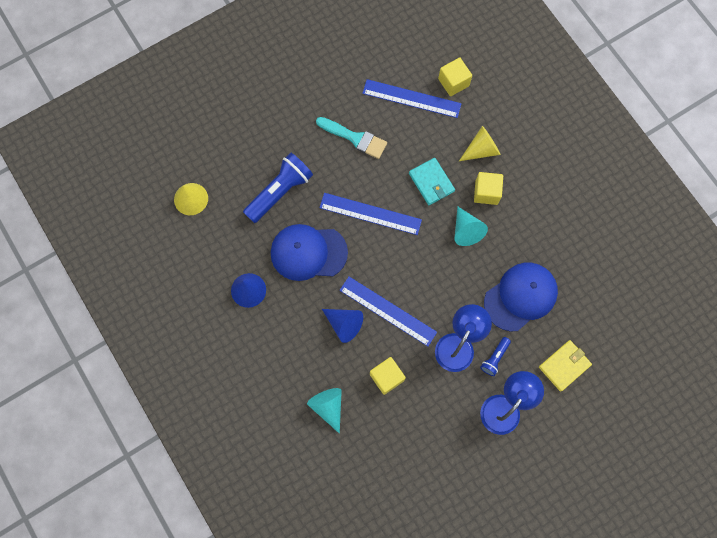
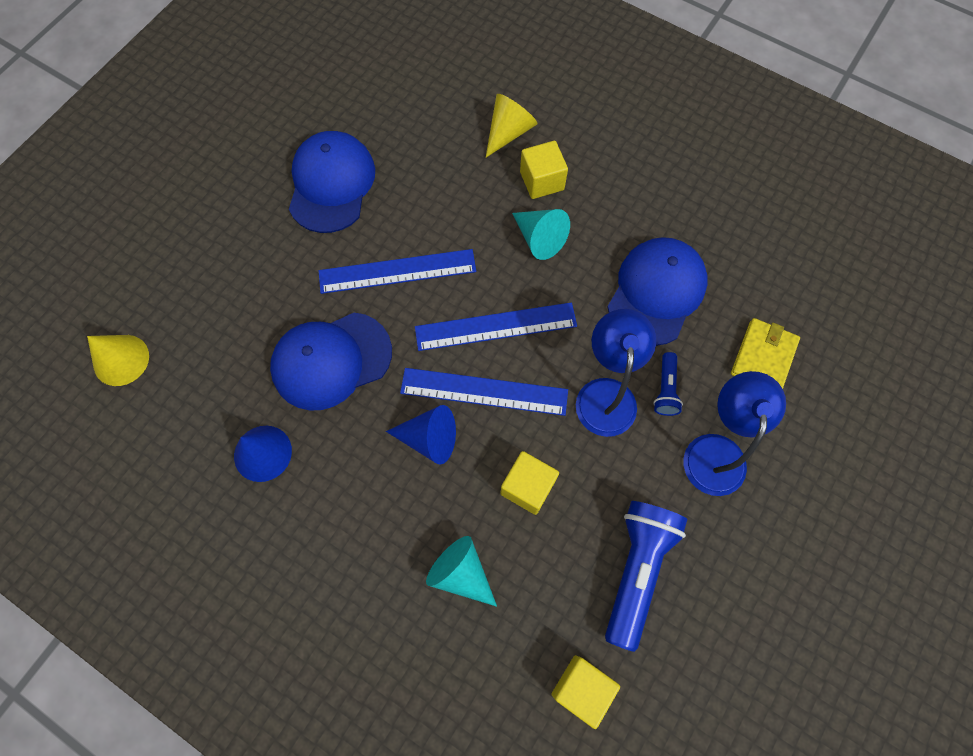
camera: 25 degrees left, 5 degrees down
blue flashlight [243,153,313,223] -> blue flashlight moved to [605,501,687,652]
turquoise brush [316,117,387,159] -> blue cap [289,131,375,233]
blue ruler [362,79,462,118] -> blue ruler moved to [415,303,577,351]
turquoise wallet [409,158,455,205] -> none
yellow cube [438,58,472,96] -> yellow cube moved to [552,655,620,729]

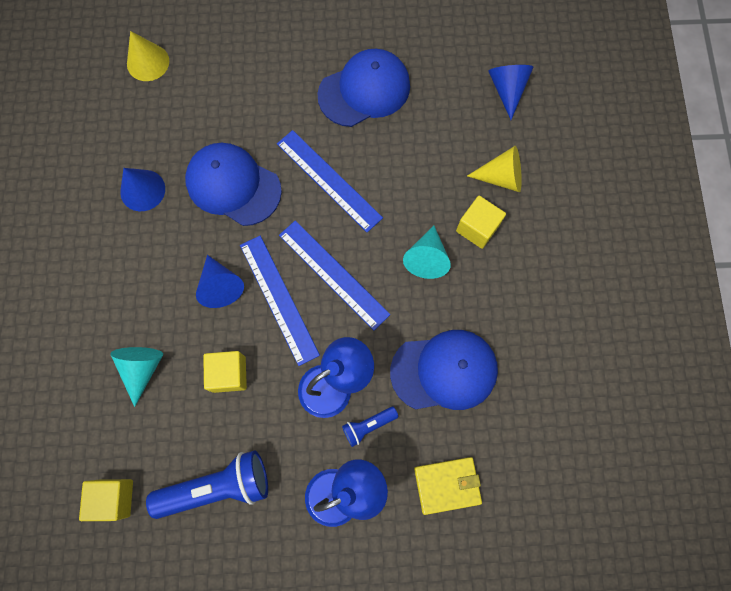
camera: 55 degrees right, 5 degrees up
none -> blue cone [488,65,533,120]

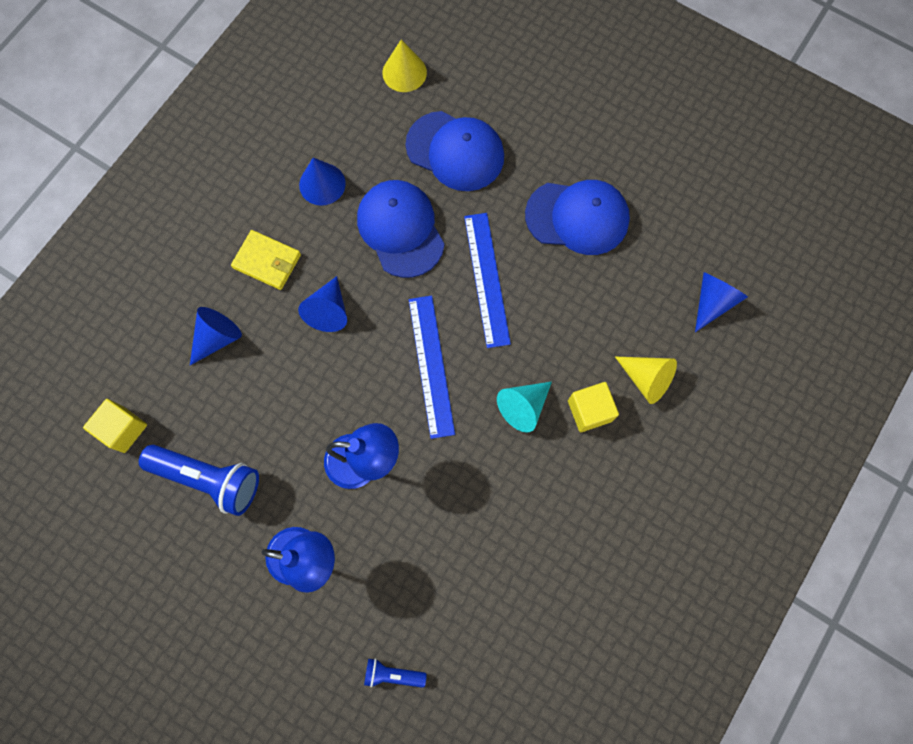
camera: 35 degrees right, 0 degrees up
turquoise cone [110,347,163,407] -> blue cone [190,307,242,365]
yellow cube [203,351,247,393] -> none
blue ruler [240,236,320,366] -> none
blue flashlight [342,407,398,447] -> blue flashlight moved to [364,658,427,688]
blue cap [390,330,498,410] -> blue cap moved to [406,111,504,191]
yellow wallet [414,457,482,515] -> yellow wallet moved to [231,230,301,290]

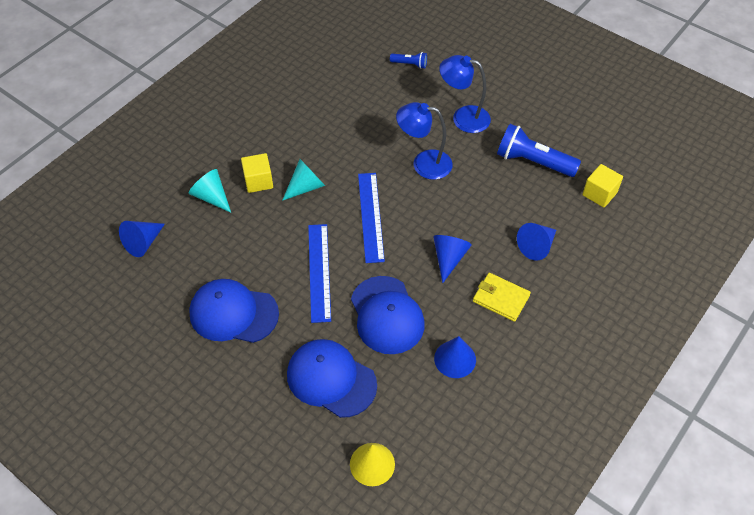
camera: 175 degrees left, 20 degrees down
yellow cone [615,357,677,404] -> turquoise cone [189,169,231,213]

